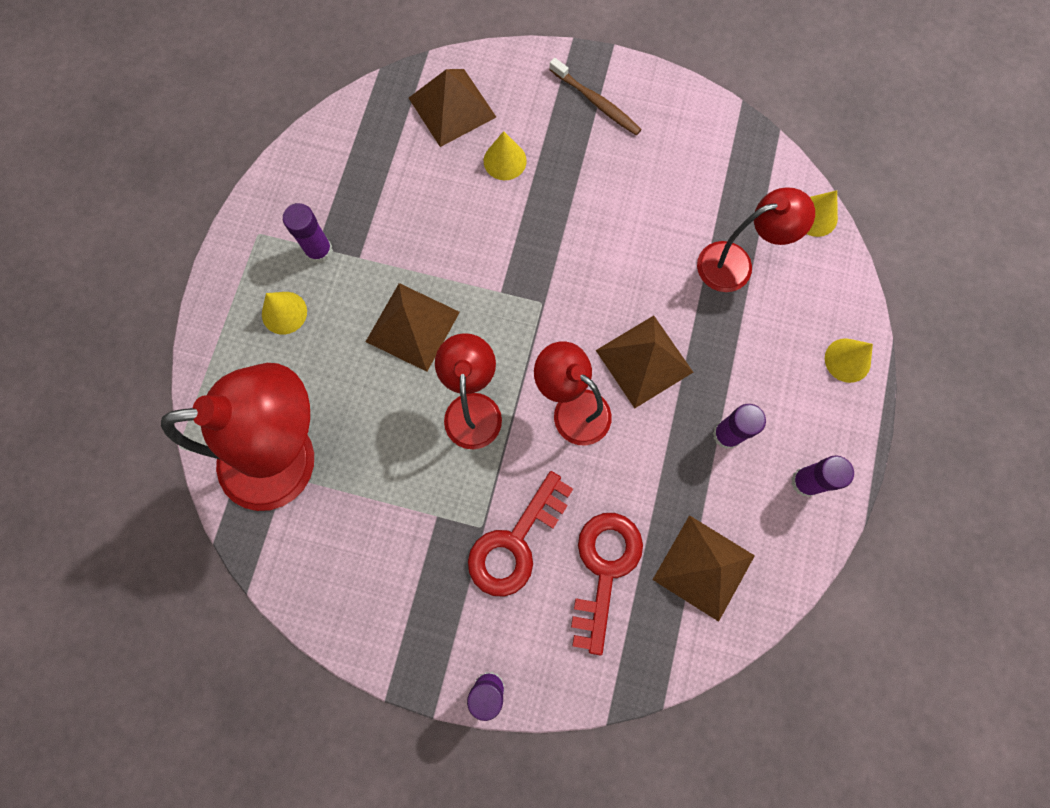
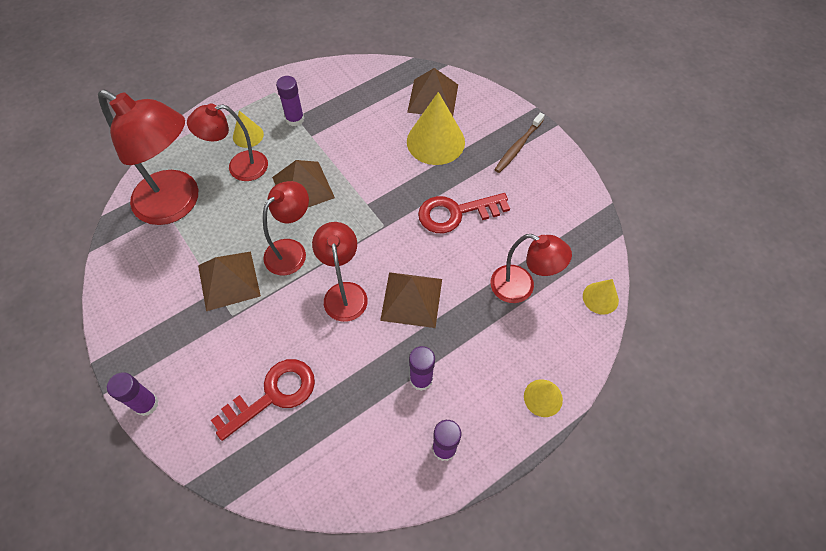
camera: 40 degrees right, 15 degrees down
red key [468,471,573,597] -> red key moved to [418,193,510,233]
yellow cone [484,131,527,180] -> yellow cone [407,92,465,165], size x1.89
brown toothbrush [549,58,642,136] -> brown toothbrush turned 45 degrees clockwise [494,113,545,173]
brown pyramid [653,515,755,622] -> brown pyramid moved to [198,251,261,311]
none -> red lamp [187,103,268,181]

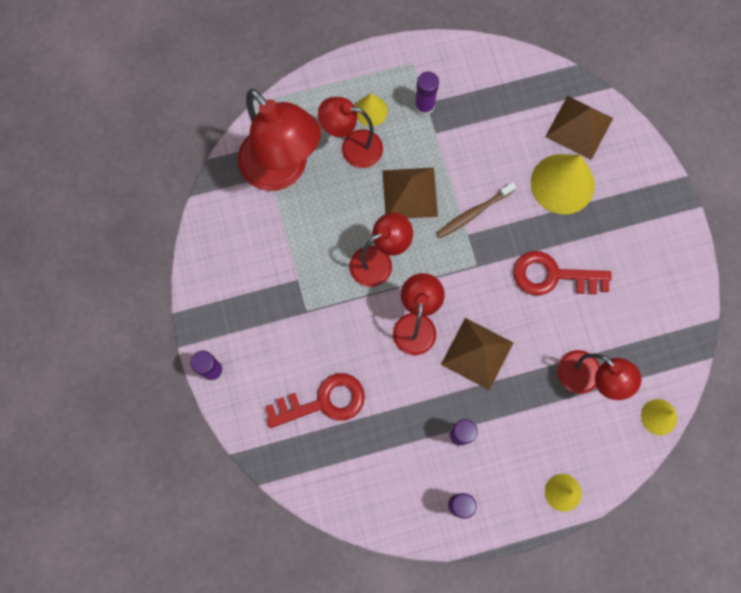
camera: 20 degrees right, 15 degrees up
brown pyramid [198,251,261,311] -> none
brown toothbrush [494,113,545,173] -> brown toothbrush moved to [437,182,516,239]

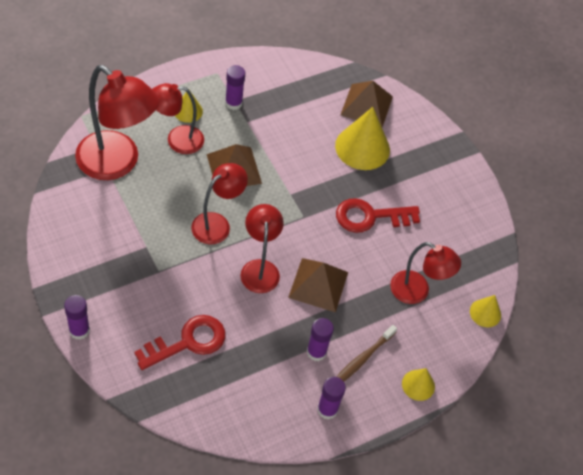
camera: 20 degrees left, 20 degrees down
brown toothbrush [437,182,516,239] -> brown toothbrush moved to [336,325,397,382]

